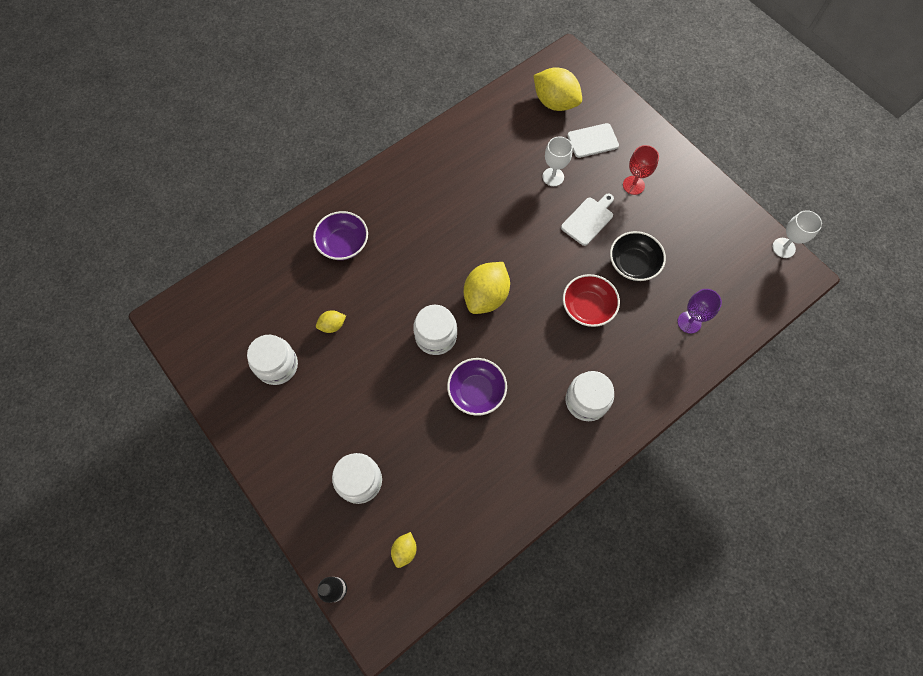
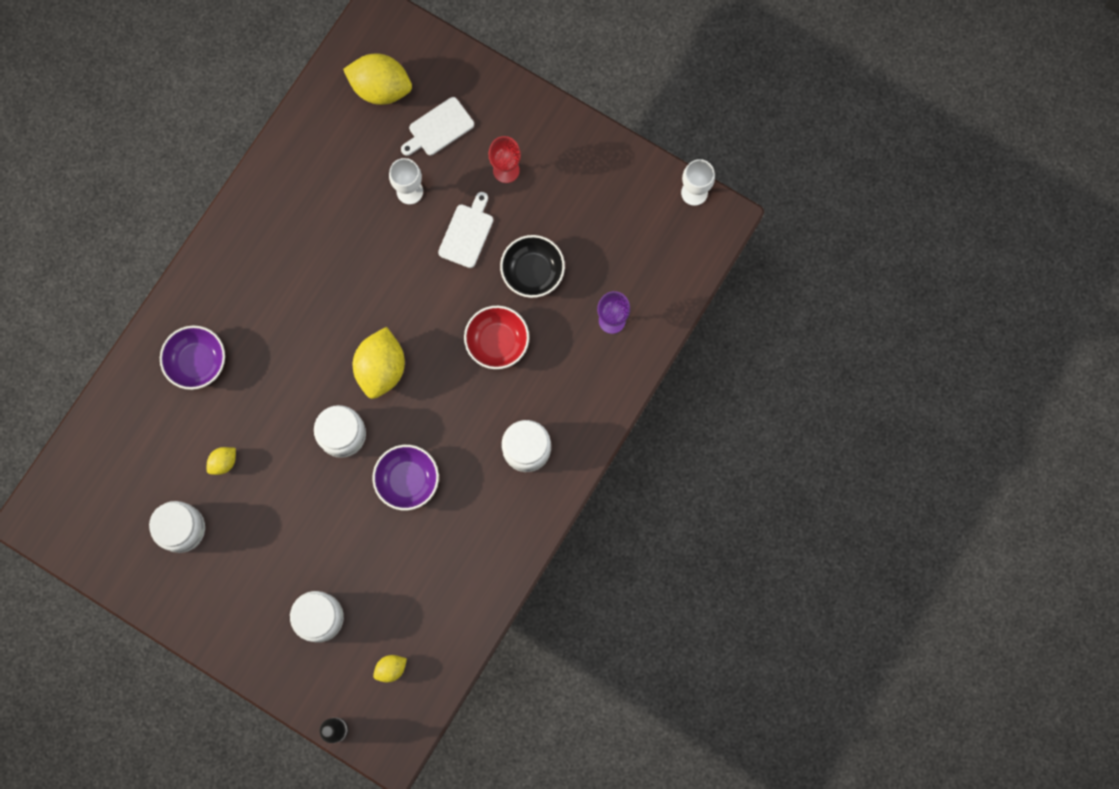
camera: 20 degrees left, 10 degrees up
yellow lemon [391,532,417,568] -> yellow lemon turned 60 degrees clockwise [373,655,407,682]

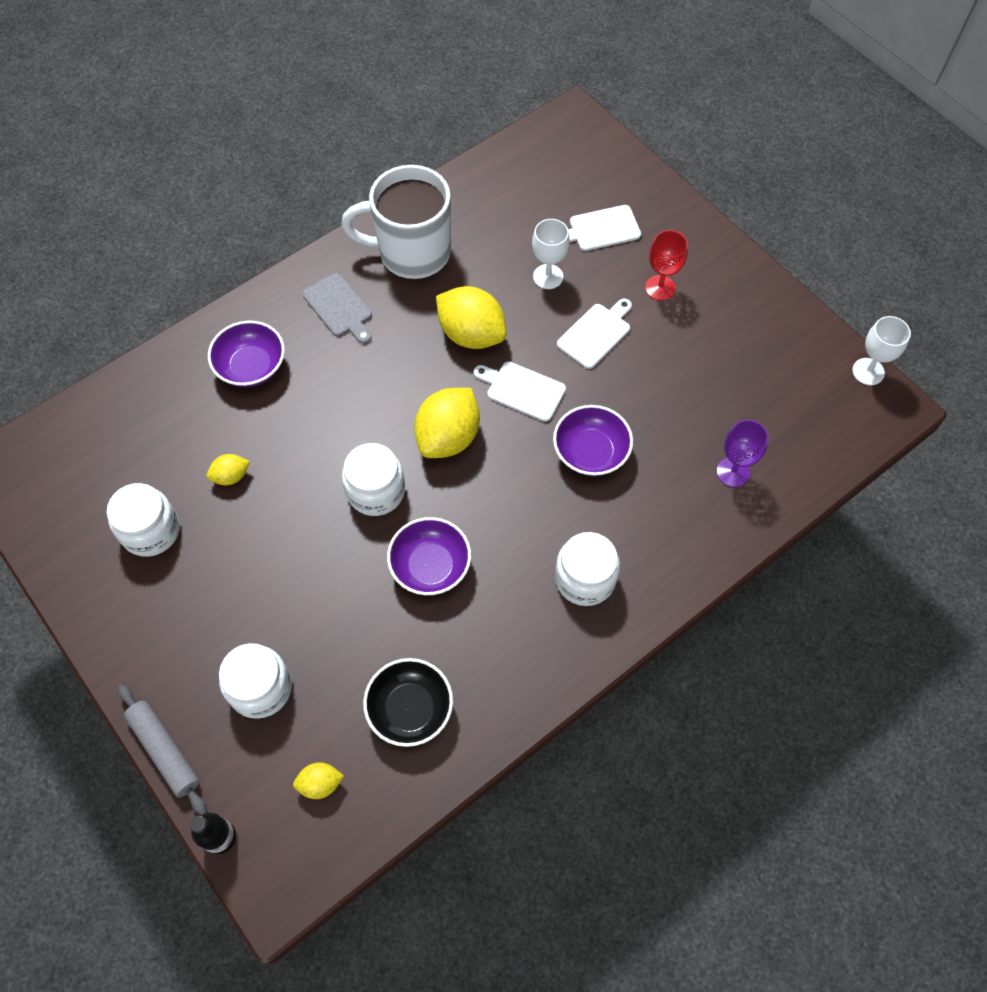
camera: 20 degrees right, 15 degrees down
yellow lemon [343,53,412,105] -> yellow lemon moved to [436,286,507,349]
red bowl [464,306,529,369] -> purple bowl [553,405,633,476]
black bowl [500,235,565,298] -> black bowl moved to [363,658,453,747]
none -> grey rolling pin [118,684,207,815]
none -> grey cutting board [302,273,372,344]
none -> white mug [341,165,451,279]
none -> white cutting board [474,362,566,422]

